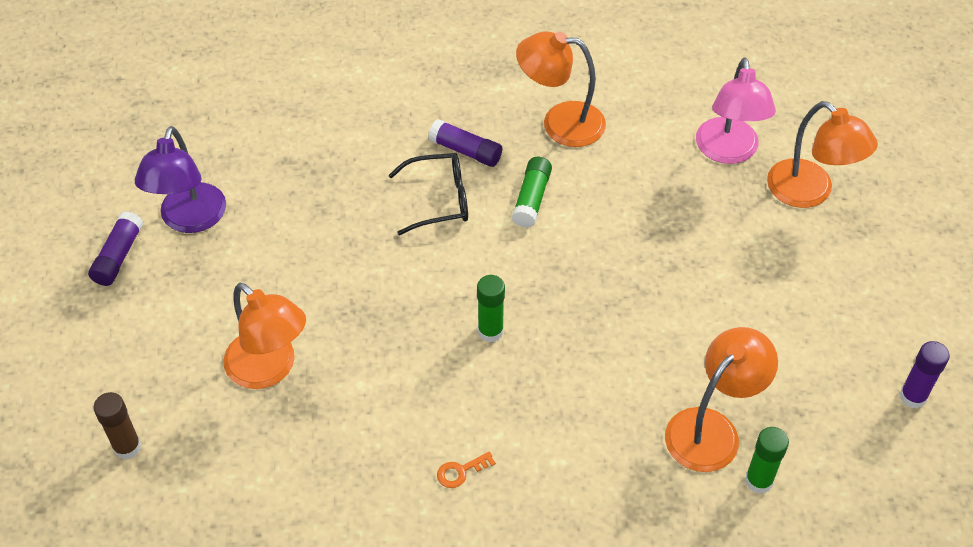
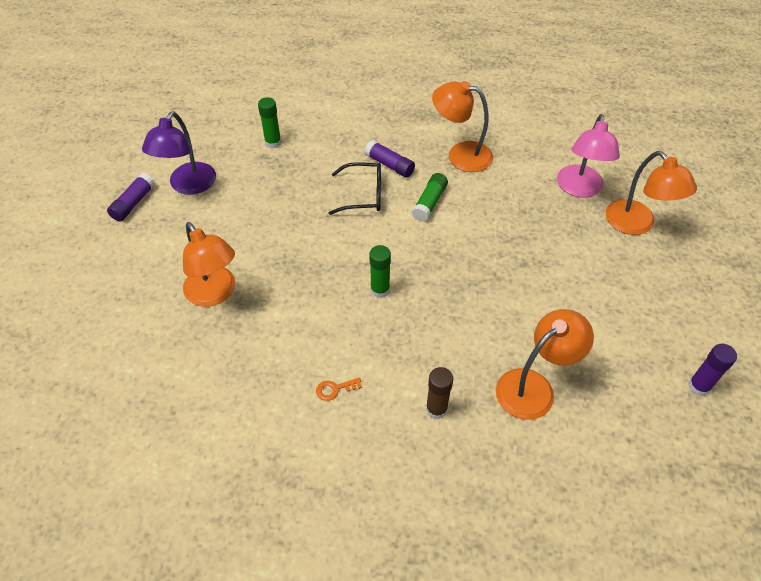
camera: 10 degrees right, 0 degrees up
brown glue stick [93,392,141,460] -> brown glue stick moved to [426,367,453,420]
green glue stick [745,427,789,494] -> green glue stick moved to [258,97,281,149]

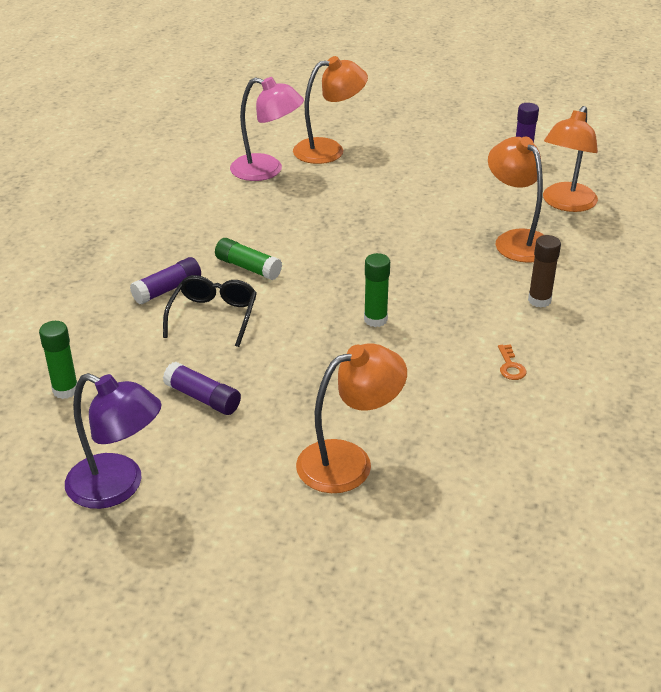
camera: 80 degrees left, 15 degrees down
purple glue stick [107,173,155,222] -> purple glue stick moved to [163,362,241,415]
orange lamp [432,81,493,172] -> orange lamp moved to [543,106,598,212]

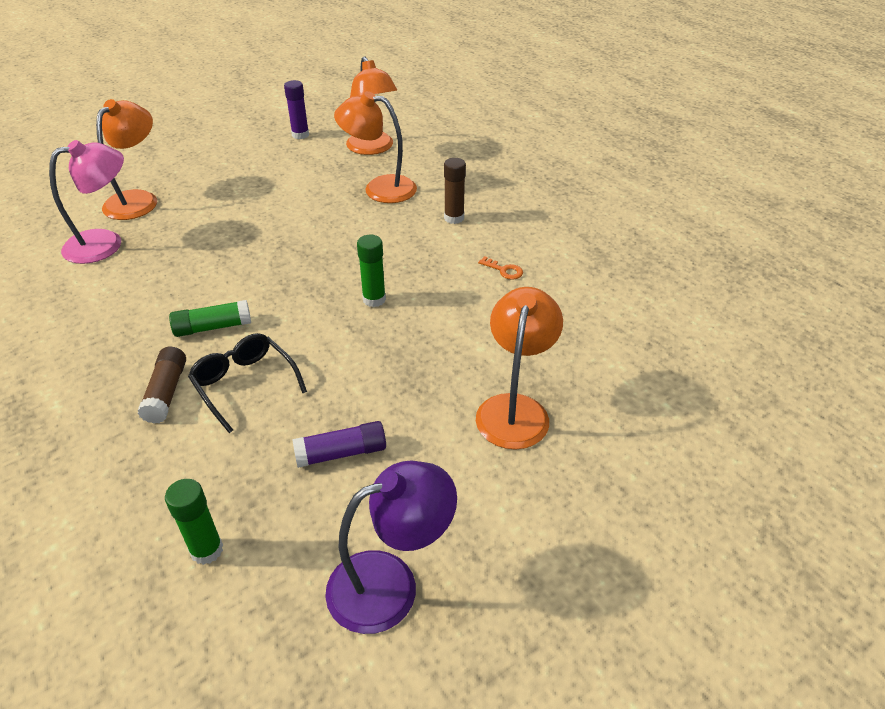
camera: 50 degrees left, 5 degrees up
purple glue stick [130,257,201,305] -> brown glue stick [137,347,186,424]

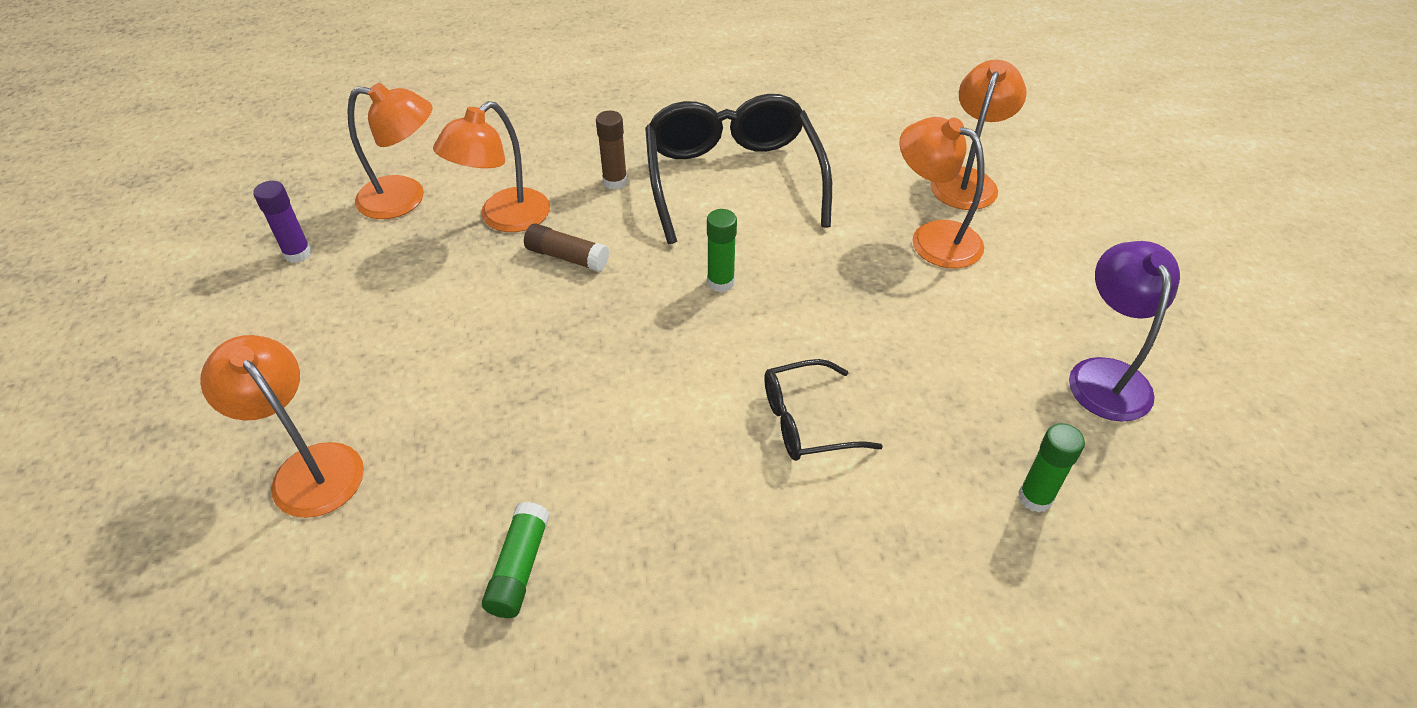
camera: 65 degrees left, 5 degrees up
pink lamp [49,140,124,264] -> none
brown glue stick [137,347,186,424] -> brown glue stick moved to [524,223,609,272]
green glue stick [169,300,251,337] -> green glue stick moved to [482,502,550,618]
purple glue stick [292,421,386,468] -> none
orange key [478,256,523,280] -> black glasses [645,94,832,244]
none -> orange lamp [931,59,1027,210]

